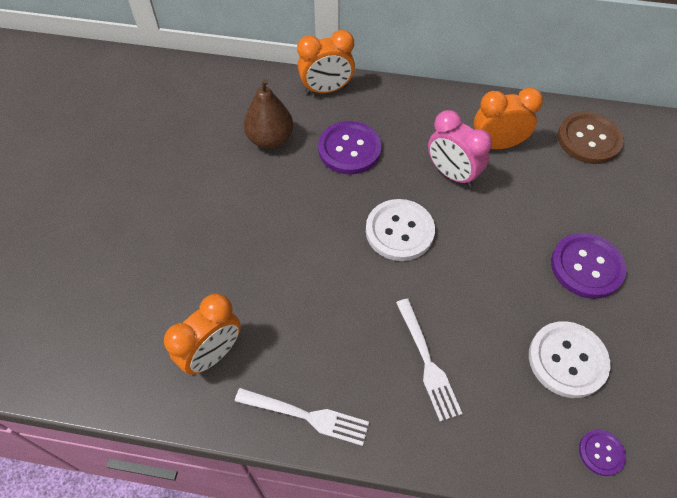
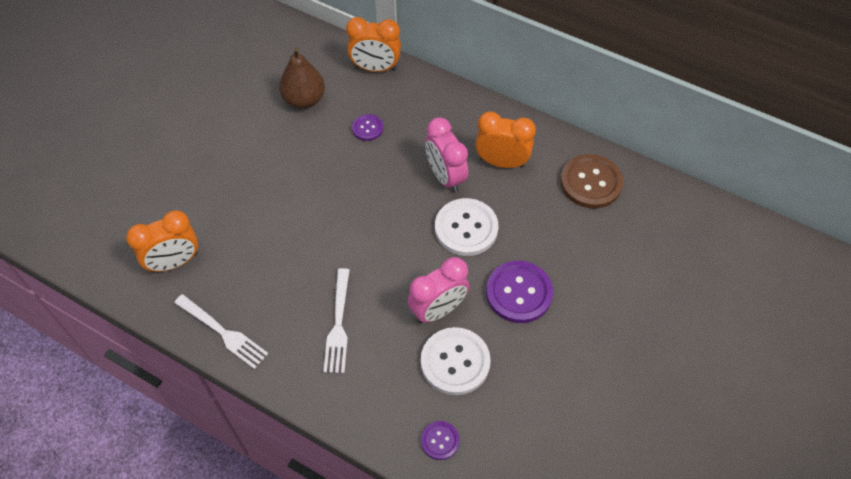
camera: 20 degrees right, 0 degrees up
purple button [318,121,382,174] -> purple button [352,114,383,141], size x0.53
white button [366,199,435,261] -> white button moved to [435,198,499,256]
none -> pink clock [408,257,469,323]

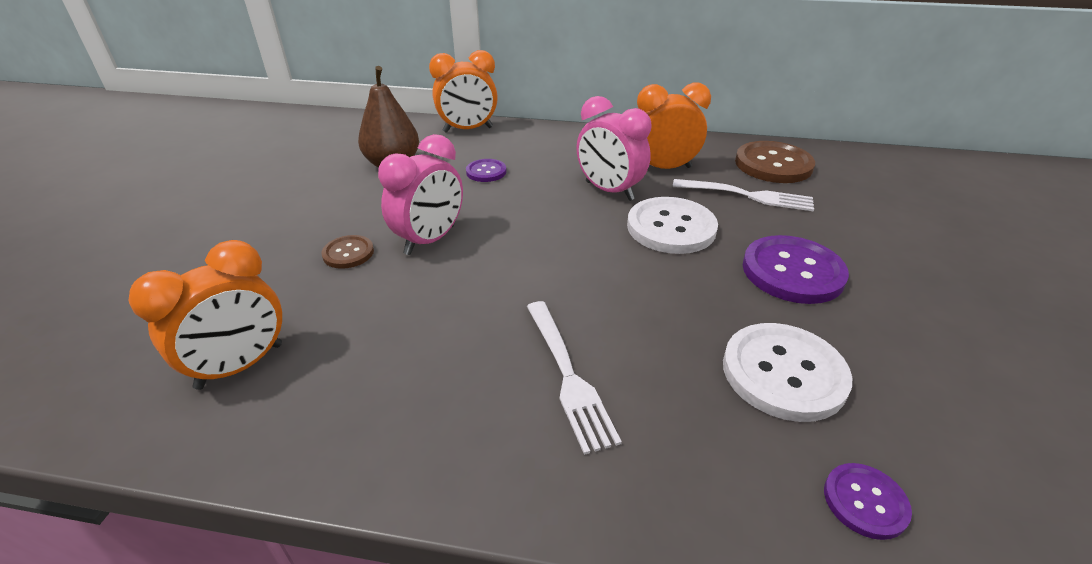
camera: 20 degrees left, 20 degrees down
white fork [174,294,268,369] -> white fork moved to [673,179,814,212]
pink clock [408,257,469,323] -> pink clock moved to [378,134,463,255]
none -> brown button [322,235,374,269]

